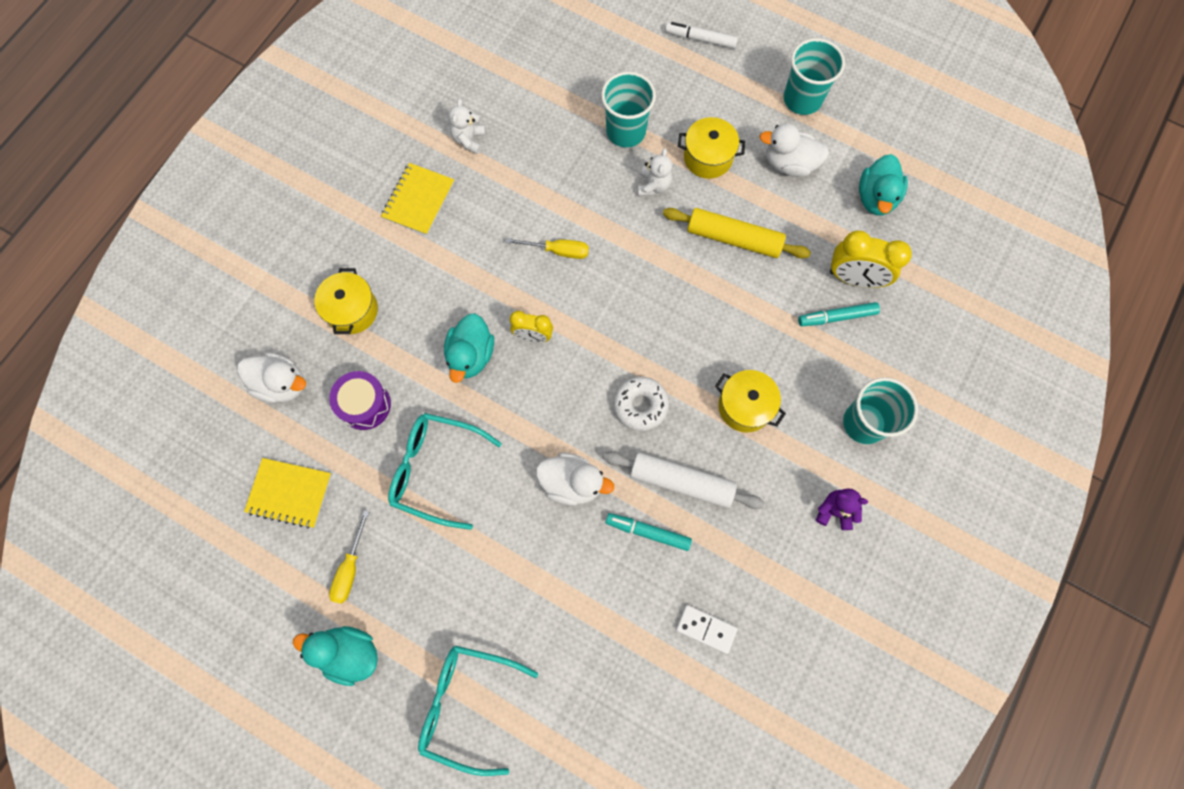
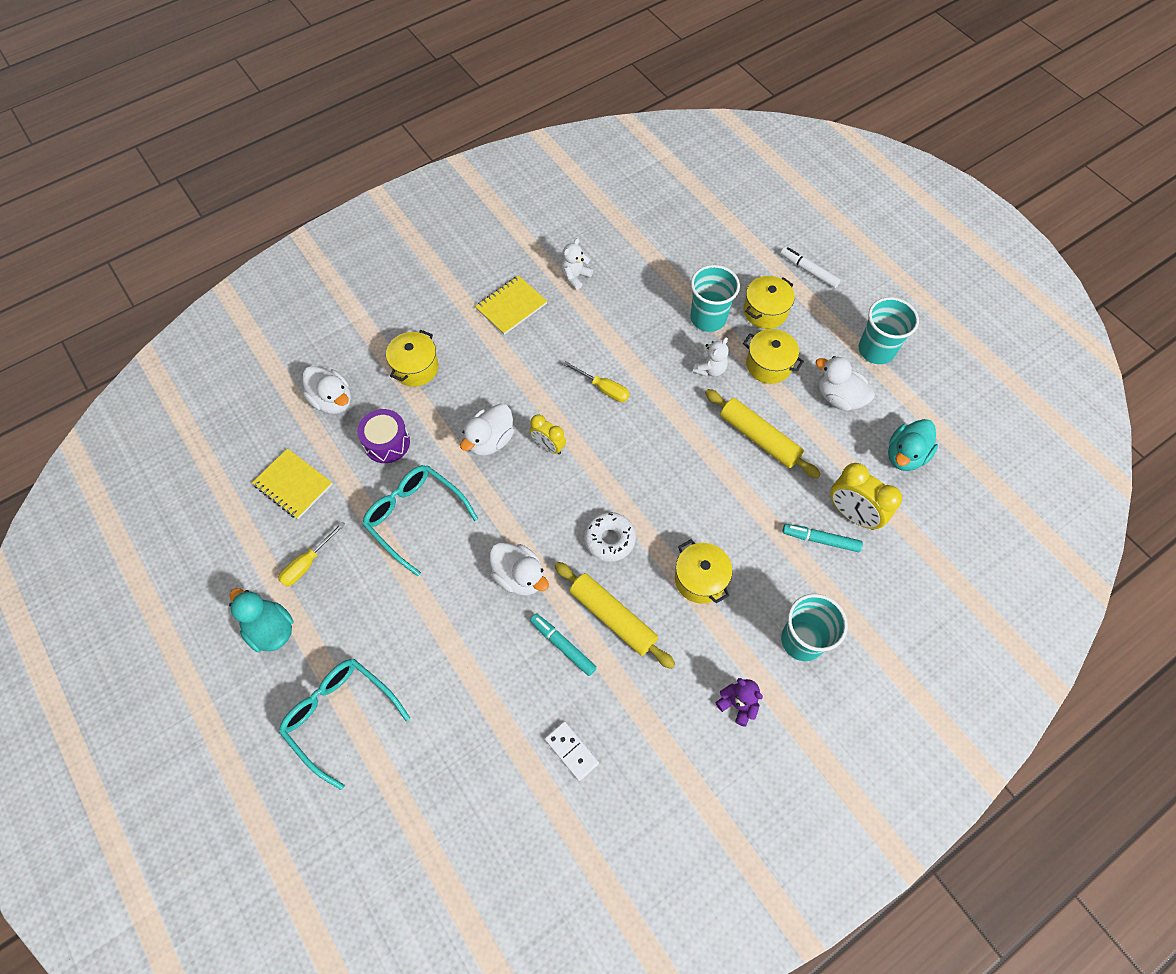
camera: 25 degrees right, 10 degrees down
turquoise duck [444,313,494,383] -> white duck [460,404,514,456]
white rolling pin [603,451,764,509] -> yellow rolling pin [554,562,675,669]
none -> yellow pot [744,276,795,329]

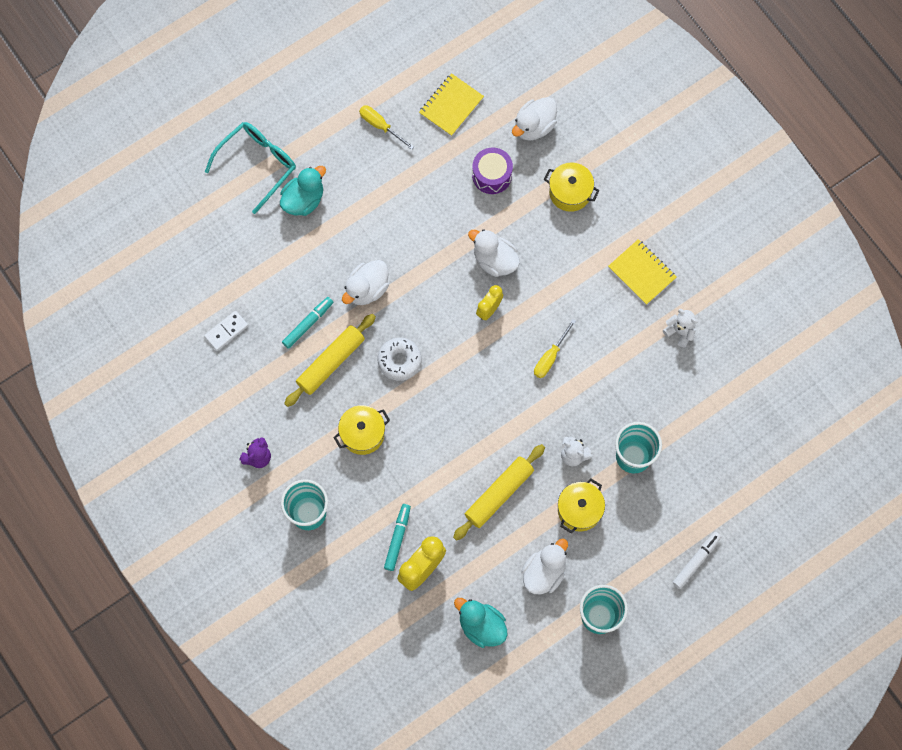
camera: 90 degrees right, 10 degrees up
turquoise duck [229,588,294,652] -> turquoise duck moved to [280,166,326,216]
turquoise glasses [362,465,478,576] -> none
yellow pot [744,276,795,329] -> none

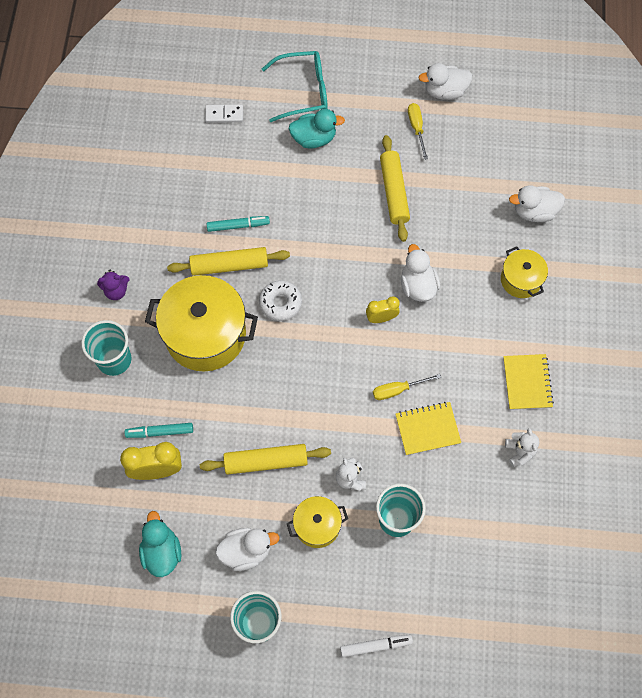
camera: 40 degrees right, 5 degrees down
white domino [204,311,248,351] -> white domino moved to [205,104,243,123]
yellow pot [333,405,390,455] -> yellow pot [145,275,258,372], size x1.91
white duck [342,260,389,305] -> white duck moved to [419,63,472,100]
turquoise marker [384,504,411,571] -> turquoise marker turned 150 degrees counterclockwise [125,423,193,438]
yellow notebook [419,73,484,136] -> yellow notebook moved to [395,402,461,455]
purple drum [472,148,513,194] -> none
none -> yellow rolling pin [380,135,410,242]

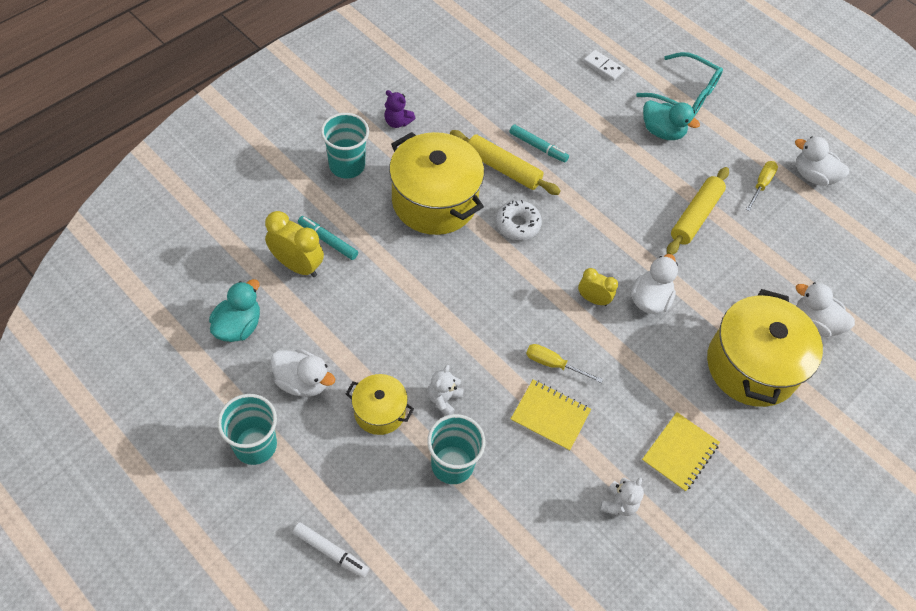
camera: 35 degrees right, 10 degrees down
yellow rolling pin [200,444,331,475] -> none
yellow pot [501,246,548,298] -> yellow pot [707,289,823,407], size x1.91

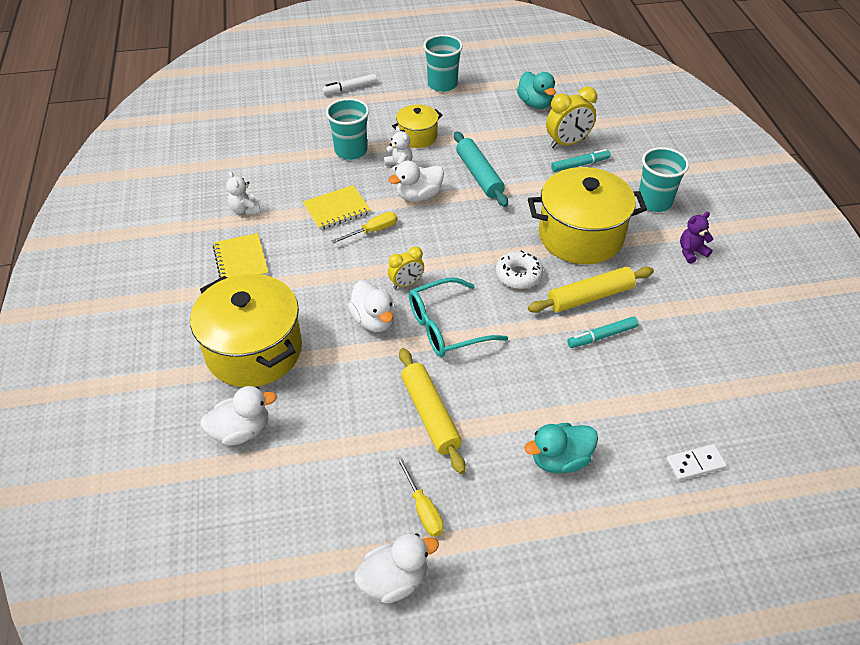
camera: 130 degrees right, 10 degrees down
white duck [270,349,335,397] -> white duck moved to [388,161,444,202]
turquoise glasses [636,52,723,116] -> turquoise glasses moved to [409,277,508,357]
none -> turquoise rolling pin [454,131,508,207]

